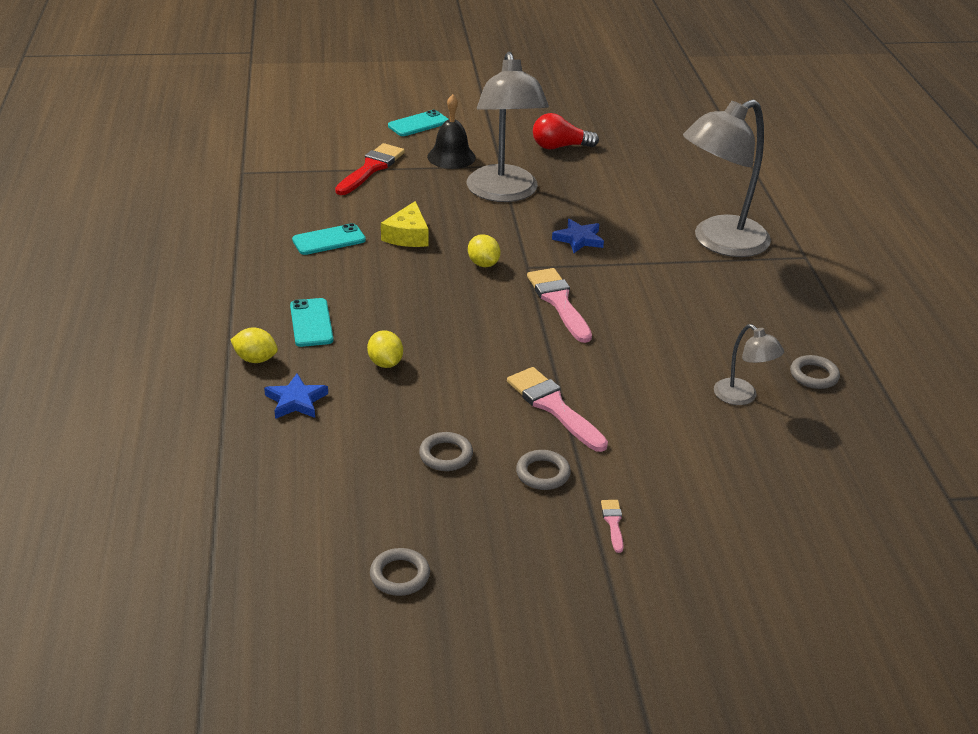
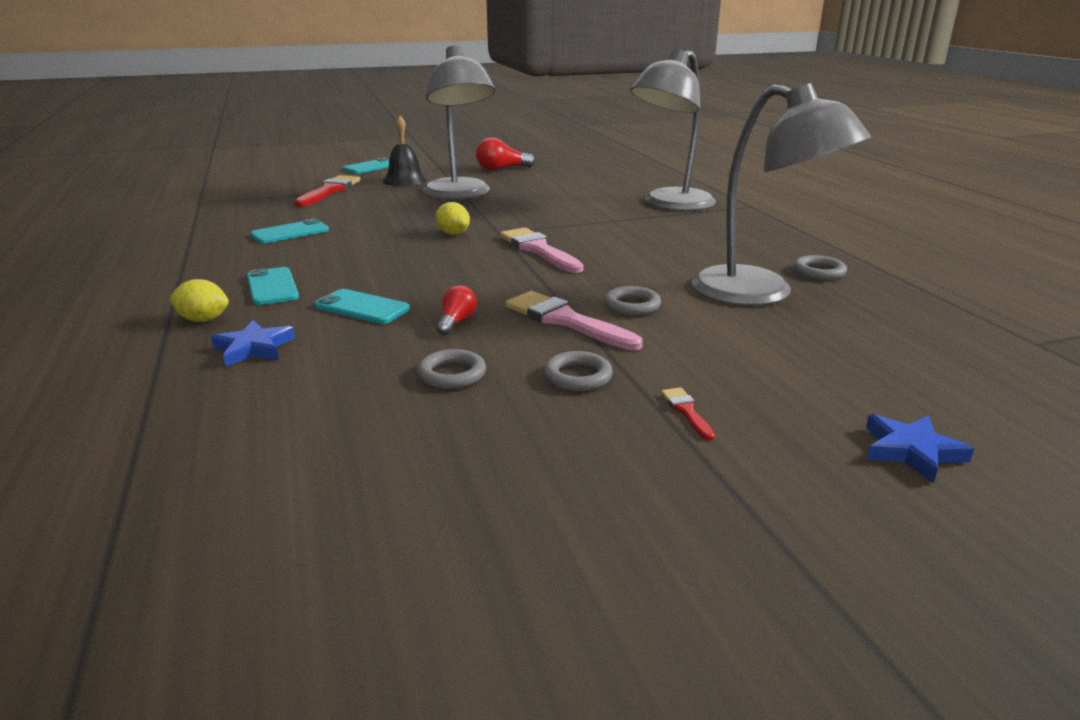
camera: 10 degrees left, 10 degrees down
yellow lemon [367,330,403,368] -> turquoise phone [315,289,410,324]
grey ring [370,548,430,596] -> grey ring moved to [604,286,661,315]
yellow cheese [381,201,429,247] -> none
blue star [552,219,604,253] -> blue star moved to [866,414,974,483]
pink brush [601,500,624,553] -> red brush [661,387,715,440]
grey lamp [714,324,784,405] -> grey lamp [692,83,871,306], size x2.10
none -> red light bulb [437,285,477,335]

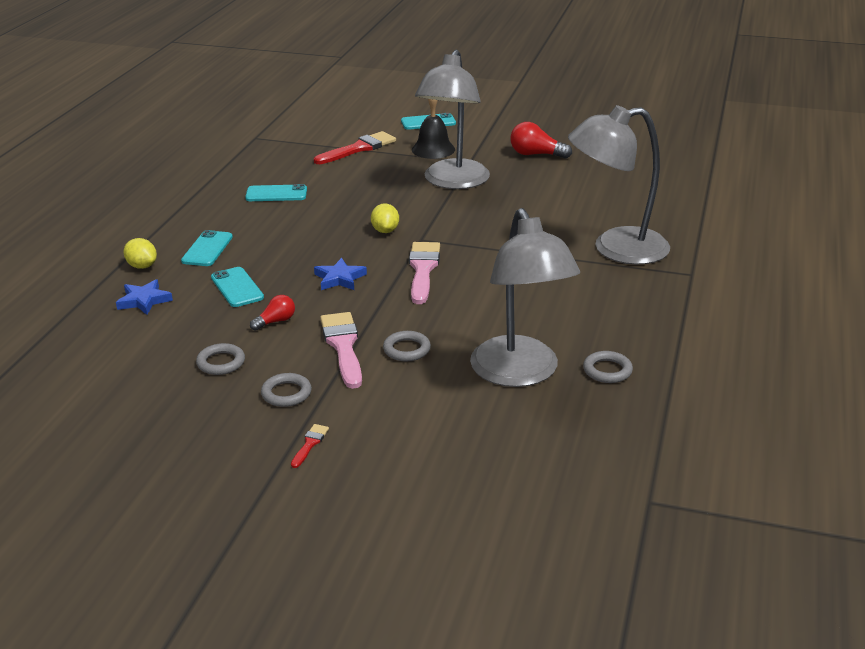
camera: 35 degrees right, 5 degrees up
blue star [866,414,974,483] -> blue star moved to [314,258,367,290]

